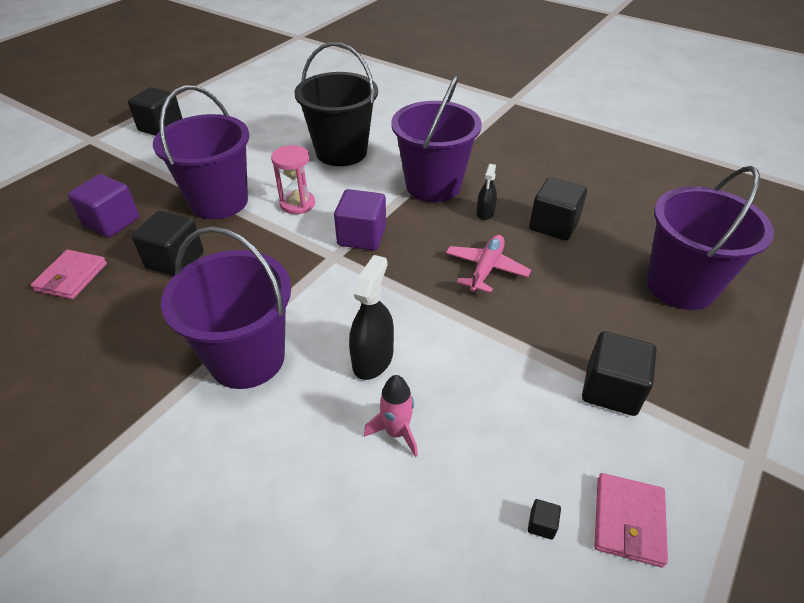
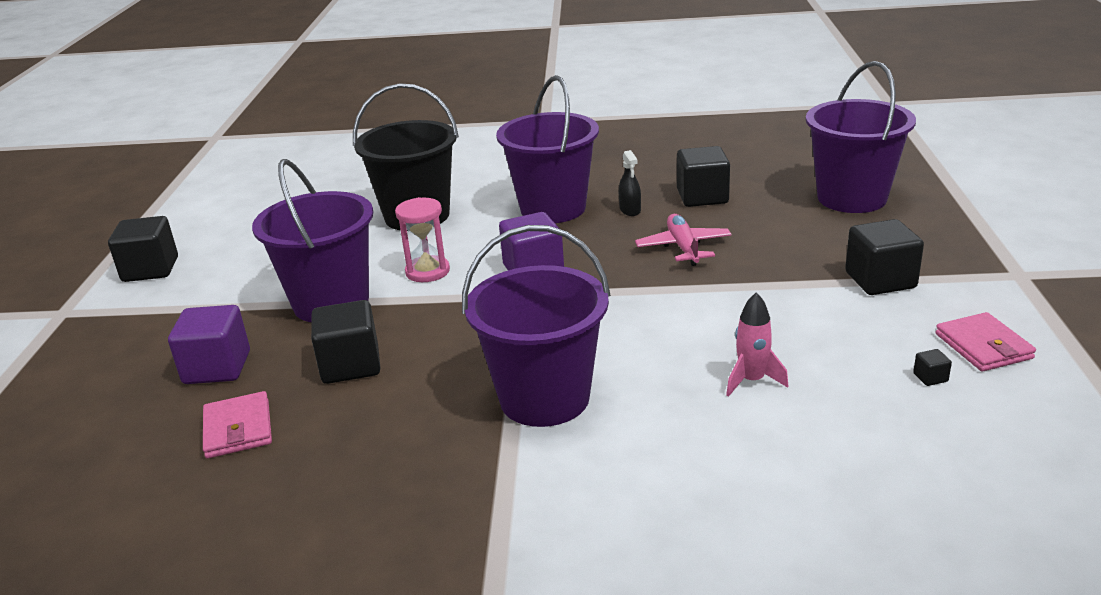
camera: 30 degrees left, 15 degrees down
black spray bottle [349,255,394,380] -> none

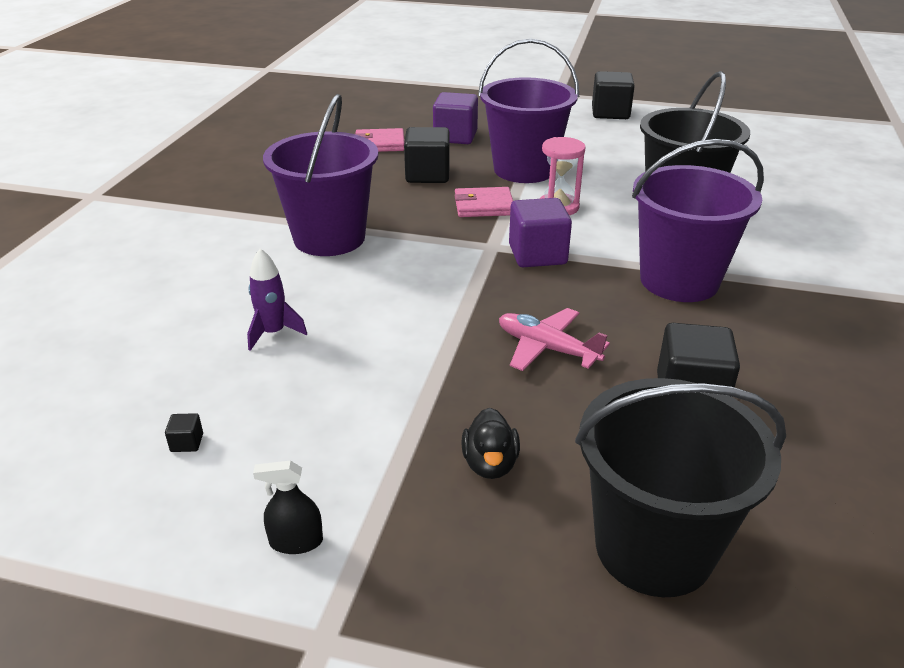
camera: 100 degrees right, 5 degrees up
black spray bottle [619,150,641,216] -> black spray bottle moved to [253,460,323,554]
pink plane [635,214,732,266] -> pink plane turned 150 degrees counterclockwise [499,308,610,371]
pink rocket [726,292,788,397] -> purple rocket [247,248,307,351]
purple bucket [806,61,916,213] -> black bucket [575,378,786,597]
black cube [845,219,924,295] -> none
pink wallet [936,312,1036,371] -> pink wallet moved to [454,187,513,217]
none -> black duck [461,408,520,479]

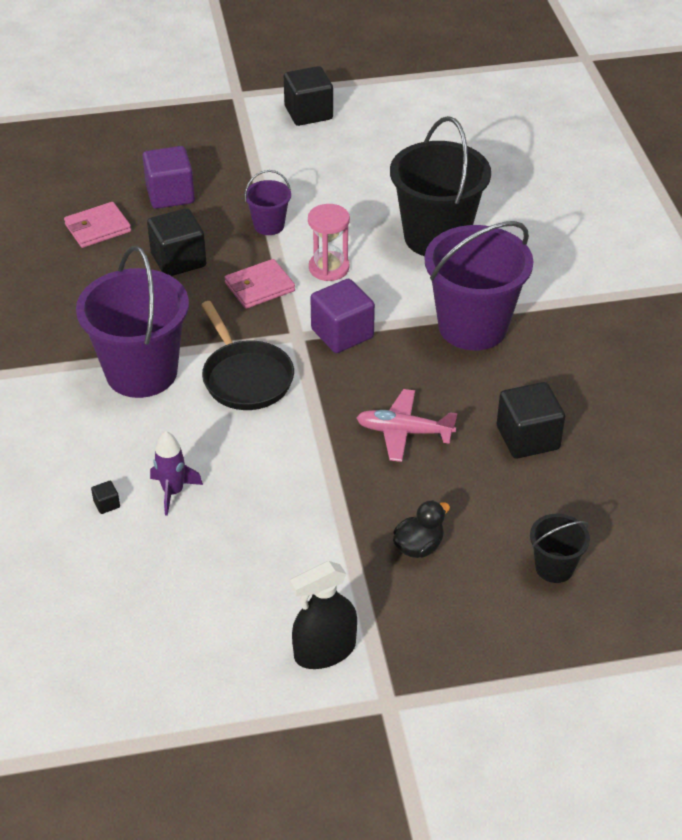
camera: 25 degrees left, 10 degrees up
black cube [165,413,203,452] -> black cube moved to [91,481,120,514]
black spray bottle [253,460,323,554] -> black spray bottle [290,561,357,669], size x1.67
black duck [461,408,520,479] -> black duck turned 105 degrees counterclockwise [393,500,450,558]
purple bucket [478,39,579,183] -> purple bucket [244,170,291,235], size x0.48
black bucket [575,378,786,597] -> black bucket [530,514,590,583], size x0.48
none -> black pan [201,301,294,410]

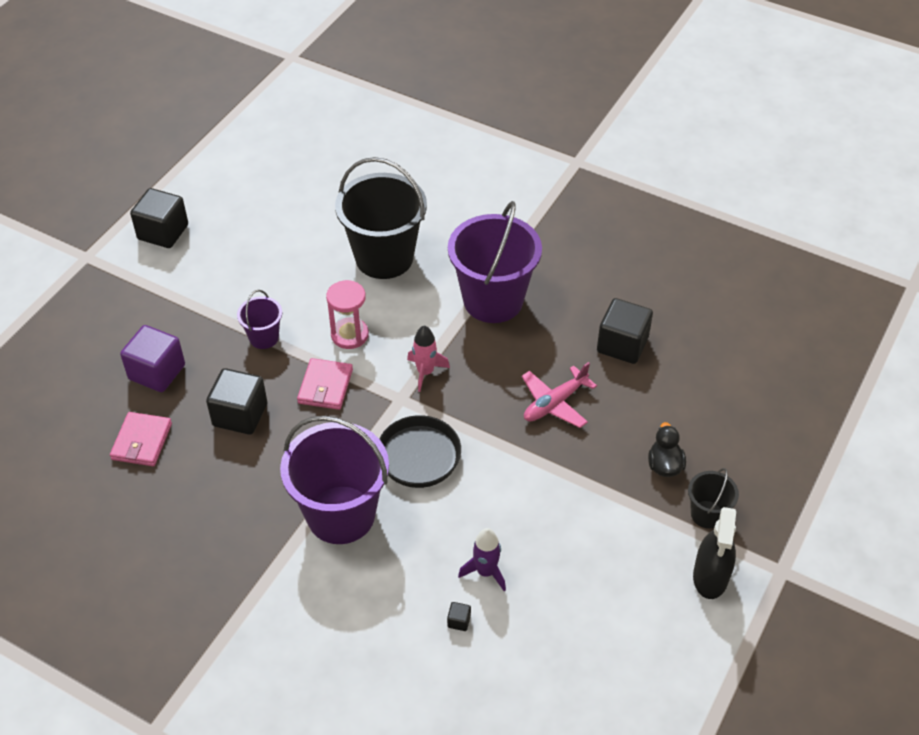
camera: 50 degrees left, 5 degrees up
purple cube [310,279,375,353] -> pink rocket [407,325,450,392]
black bucket [530,514,590,583] -> black bucket moved to [688,468,739,529]

